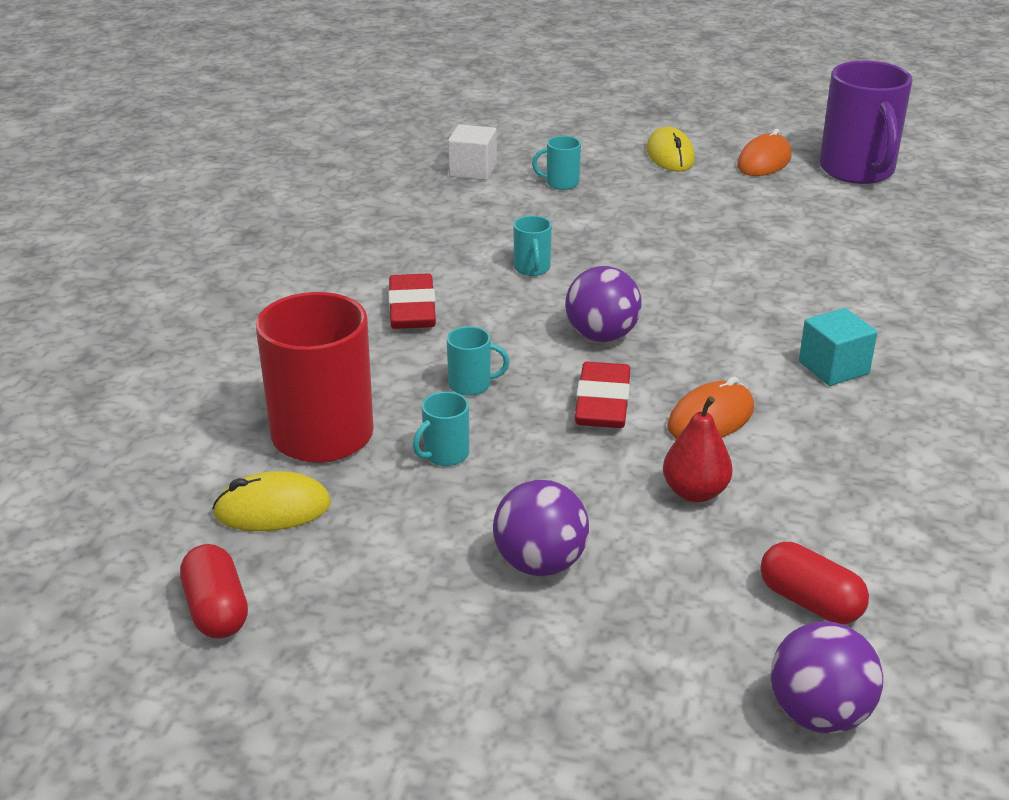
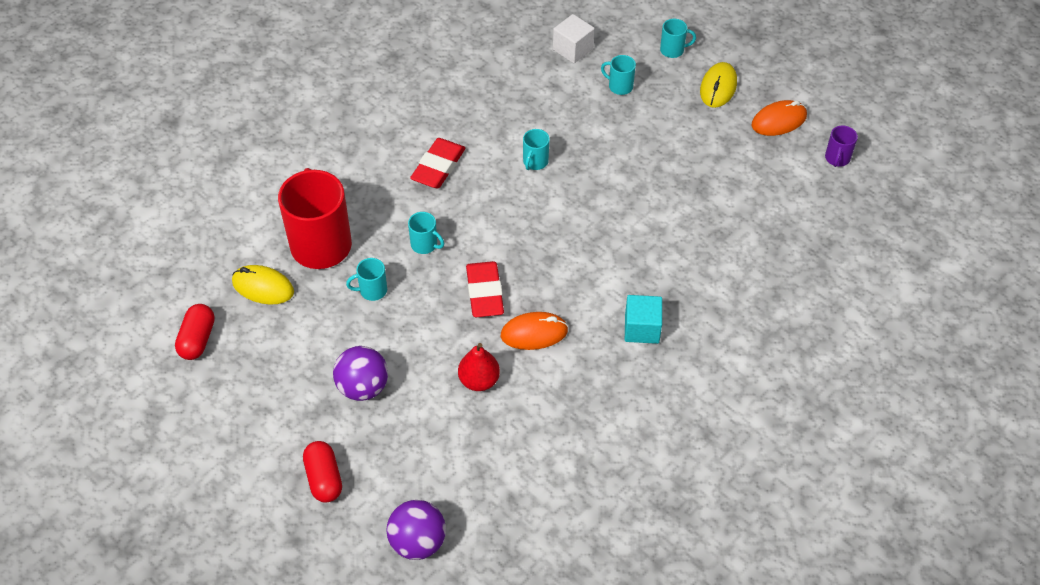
camera: 30 degrees right, 20 degrees up
purple ball [565,266,642,342] -> none
red eraser [575,362,630,428] -> red eraser turned 45 degrees counterclockwise [466,261,504,317]
red capsule [760,542,869,624] -> red capsule moved to [303,441,342,503]
purple mug [820,61,913,184] -> purple mug [825,126,858,167], size x0.43
none -> turquoise mug [660,19,696,58]

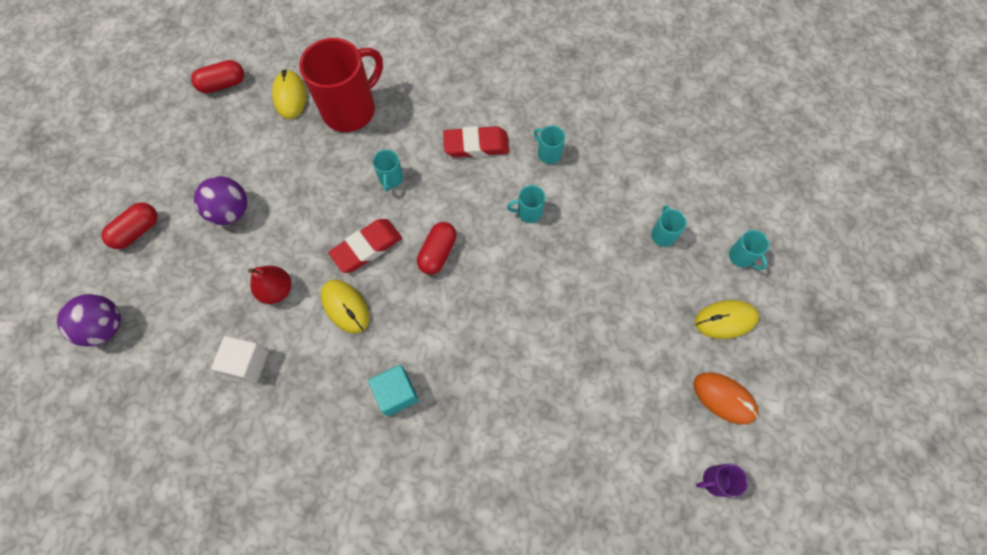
camera: 60 degrees right, 15 degrees up
turquoise mug [346,258,387,301] -> turquoise mug moved to [534,126,565,164]
orange mouse [501,312,568,350] -> yellow mouse [321,280,369,334]
white cube [553,14,595,63] -> white cube moved to [211,336,269,383]
none -> red capsule [417,222,457,274]

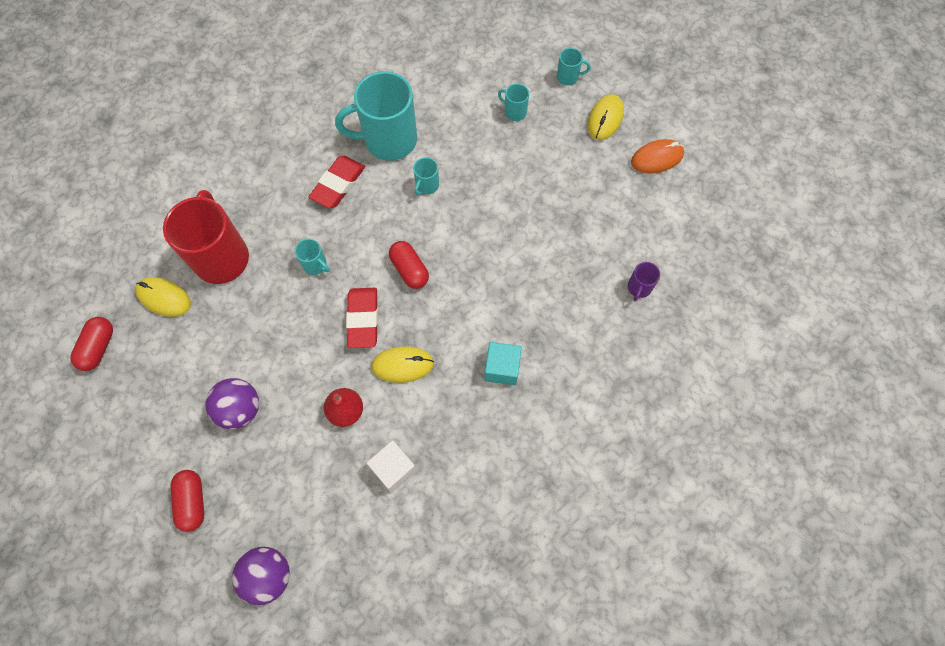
camera: 55 degrees left, 0 degrees up
turquoise mug [534,126,565,164] -> turquoise mug [335,71,417,161], size x2.30
purple mug [696,464,748,497] -> purple mug moved to [628,262,660,301]

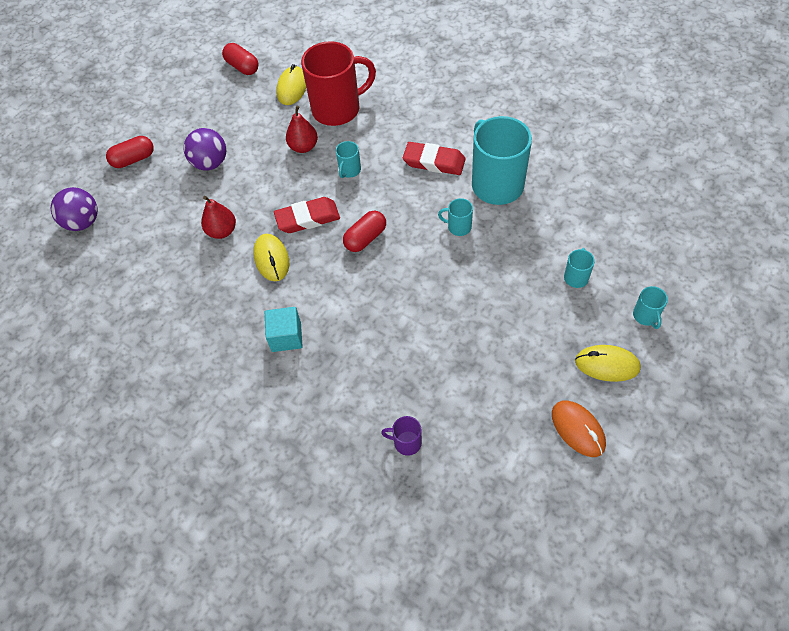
camera: 80 degrees right, 10 degrees down
red capsule [70,317,113,371] -> red capsule turned 45 degrees clockwise [222,43,259,75]
white cube [367,440,417,493] -> none
none -> red pear [286,106,318,153]

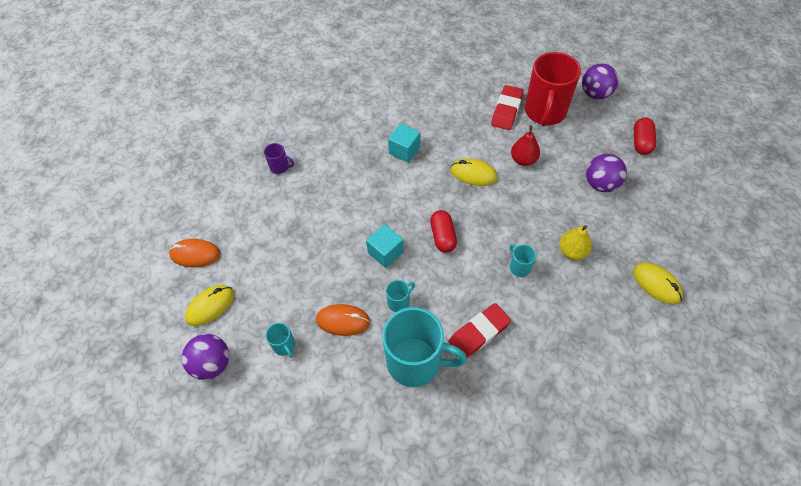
camera: 125 degrees right, 0 degrees up
red capsule [222,43,259,75] -> none
red eraser [274,197,340,233] -> red eraser moved to [491,85,524,130]
red pear [286,106,318,153] -> yellow pear [559,225,592,260]
red mug [301,41,376,126] -> red mug moved to [525,52,581,126]
purple mug [381,416,422,456] -> purple mug turned 60 degrees clockwise [264,143,294,174]
turquoise mug [633,286,668,329] -> purple ball [182,334,229,380]
none -> orange mouse [316,304,370,336]
none -> turquoise cube [366,224,404,268]

